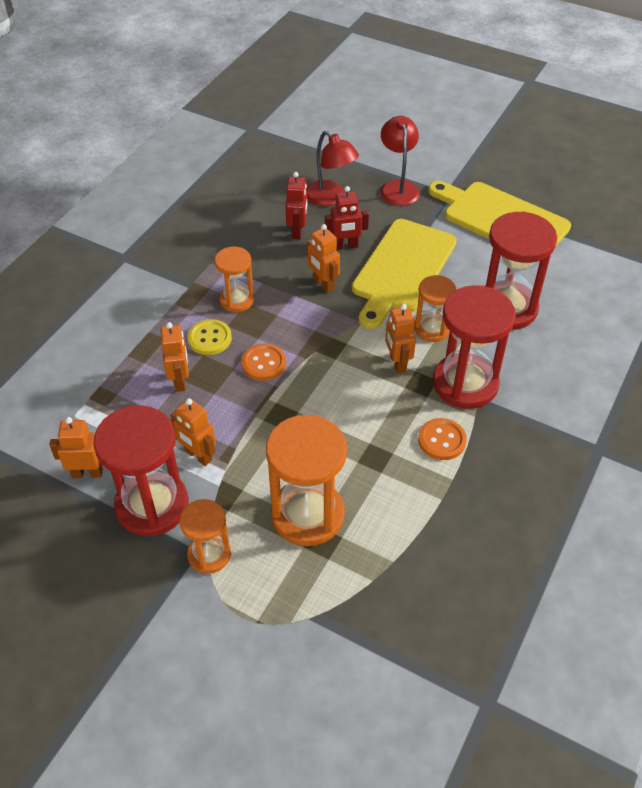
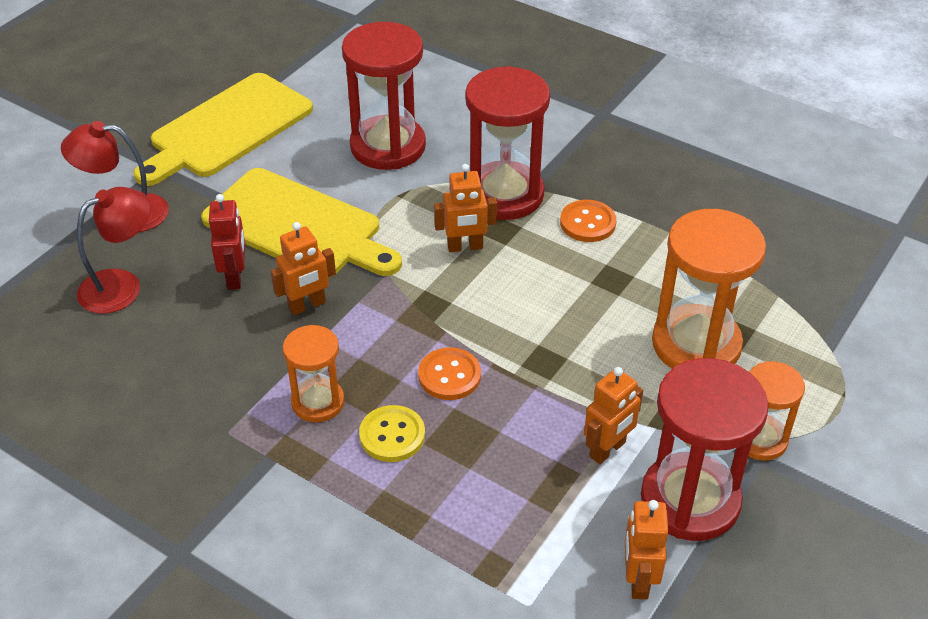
camera: 85 degrees left, 5 degrees down
orange robot [161,322,189,392] -> none
red robot [286,172,307,240] -> none
orange hourglass [414,275,456,342] -> none

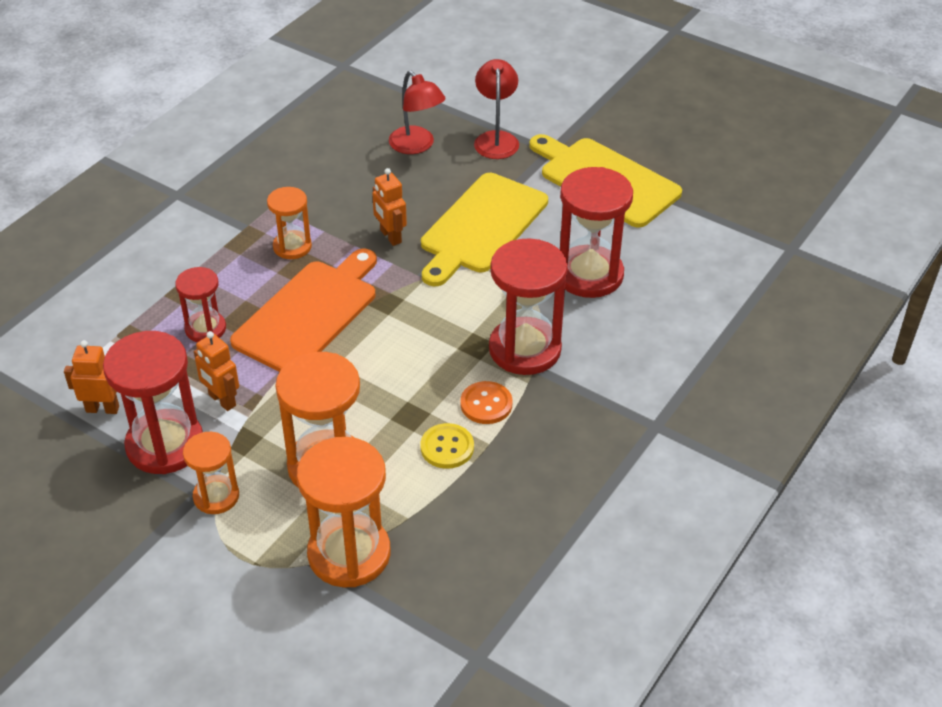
camera: 90 degrees right, 0 degrees up
red robot [209,194,245,290] -> none
yellow button [359,405,425,462] -> yellow button moved to [421,423,474,469]
orange button [418,348,481,400] -> orange cutting board [230,249,377,372]
orange robot [434,164,497,252] -> none
none -> red hourglass [175,267,226,342]
none -> orange hourglass [297,437,391,587]

